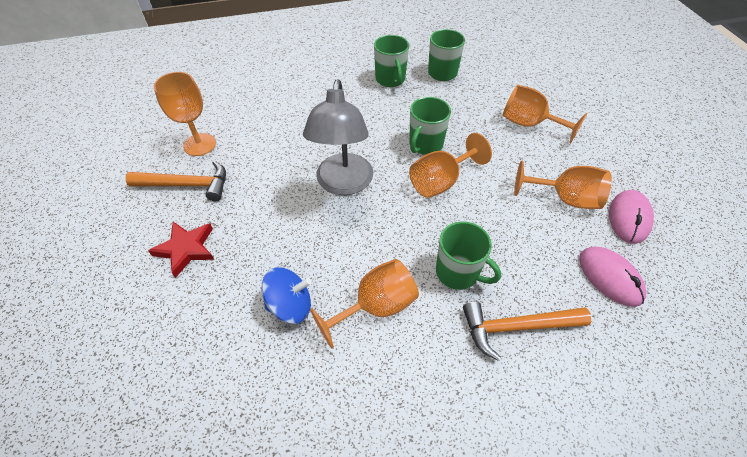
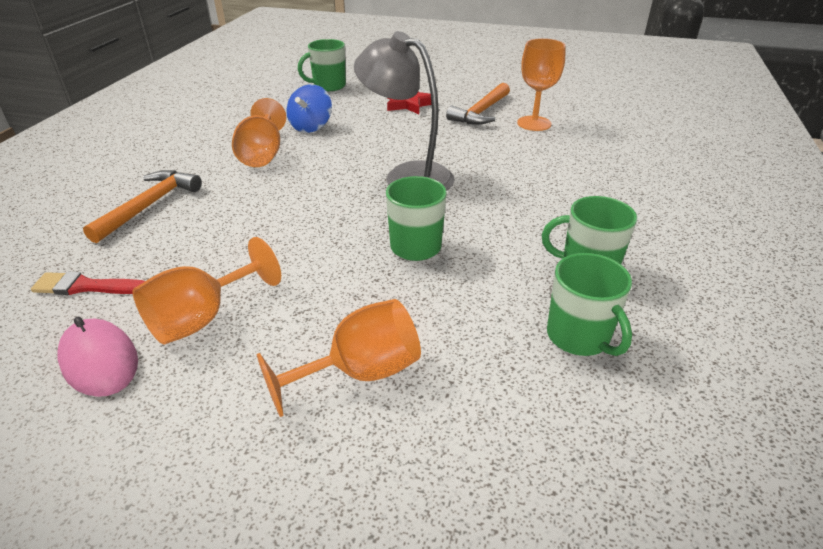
camera: 120 degrees right, 15 degrees down
orange goblet [409,133,492,198] -> none
green mug [436,221,501,290] -> green mug moved to [298,39,346,91]
pink mouse [579,247,646,307] -> red brush [31,272,145,295]

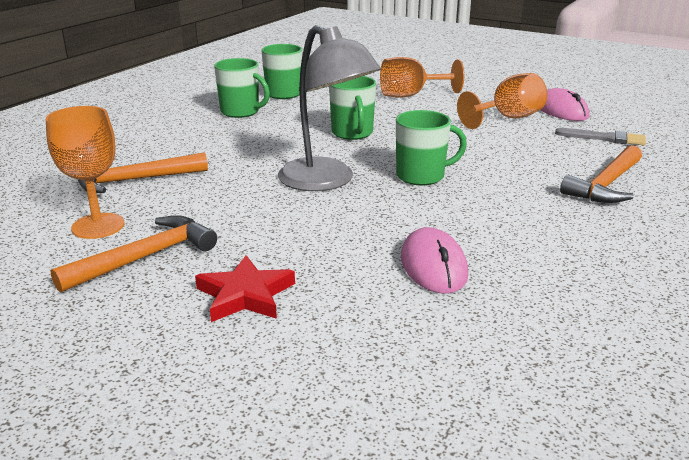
camera: 165 degrees left, 10 degrees down
red brush [31,272,145,295] -> grey brush [555,128,646,145]
orange goblet [232,98,286,167] -> none
blue spinning top [286,84,332,133] -> pink mouse [401,227,468,294]
green mug [298,39,346,91] -> green mug moved to [396,110,467,185]
none -> orange hammer [78,152,208,193]

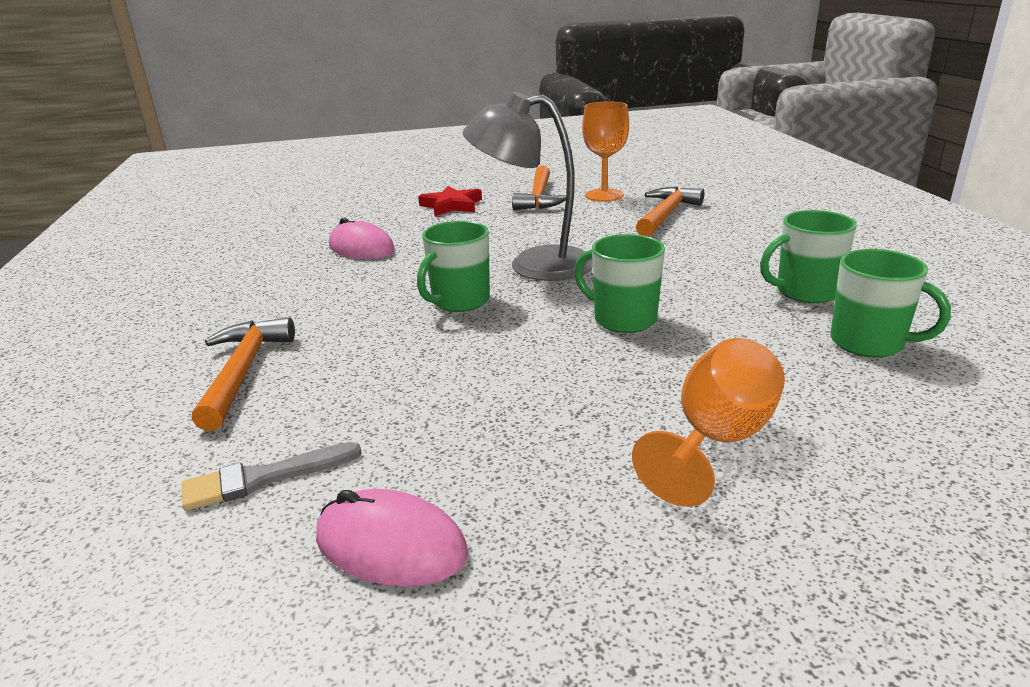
camera: 140 degrees right, 0 degrees up
orange goblet [457,73,548,129] -> none

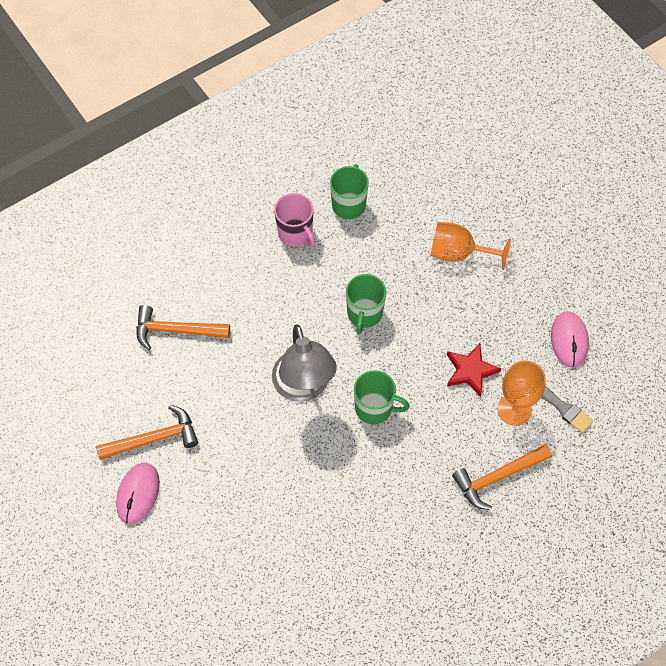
camera: 115 degrees left, 35 degrees up
pink mouse [329,218,395,259] -> pink mouse moved to [116,463,160,524]
red star [418,186,482,216] -> red star moved to [447,343,501,397]
orange goblet [582,101,629,202] -> orange goblet moved to [497,360,546,426]
green mug [760,210,857,303] -> pink mug [274,193,315,247]

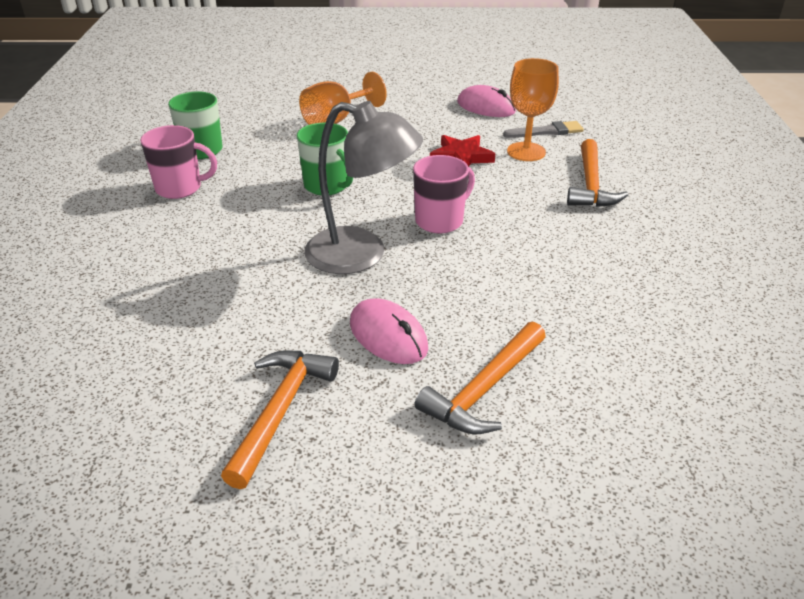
camera: 55 degrees left, 25 degrees down
pink mouse [116,463,160,524] -> pink mouse moved to [350,298,428,364]
orange hammer [136,305,230,350] -> orange hammer moved to [415,322,546,434]
green mug [354,370,410,424] -> pink mug [413,155,475,234]

